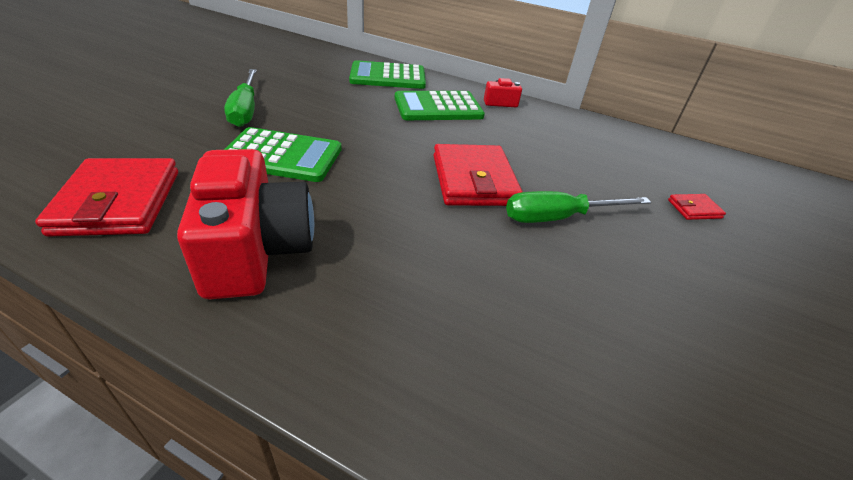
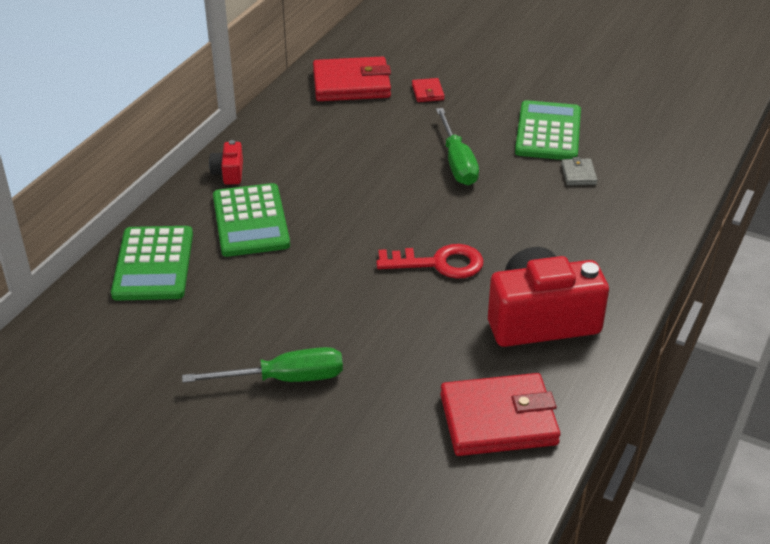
camera: 85 degrees left, 0 degrees up
green calculator [224,127,342,182] -> green calculator moved to [515,100,581,160]
red wallet [433,144,523,206] -> red wallet moved to [313,56,391,101]
none -> red key [376,244,484,279]
none -> grey wallet [561,157,598,186]

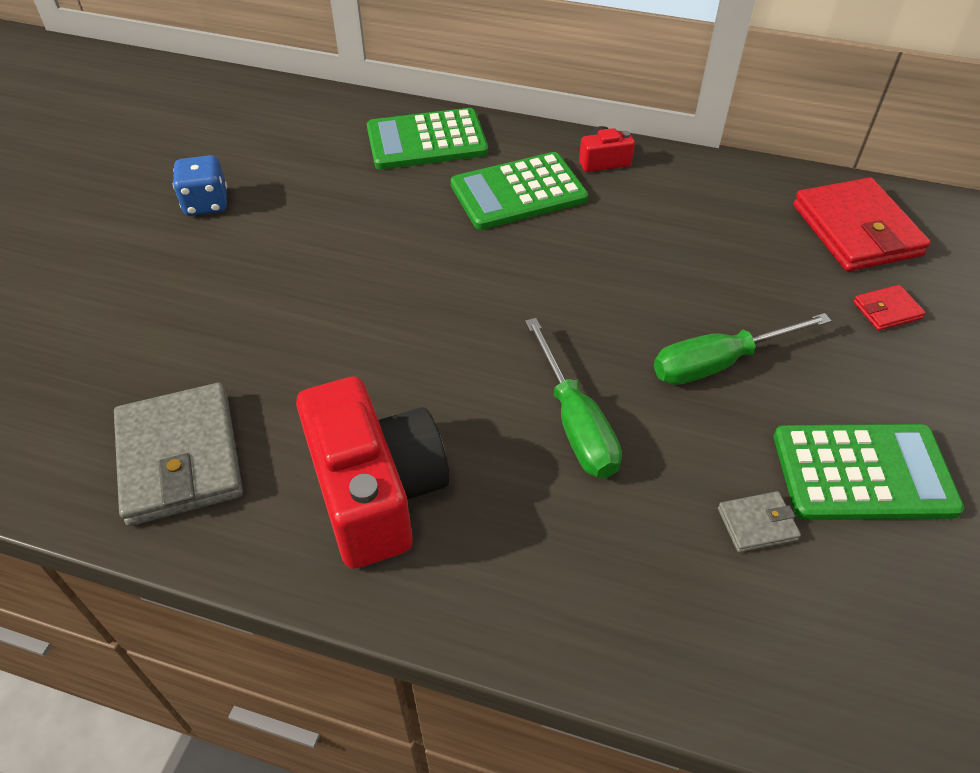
camera: 80 degrees right, 10 degrees up
green screwdriver [182,347,343,383] -> green screwdriver moved to [525,318,622,478]
red key [376,244,484,279] -> none
red wallet [440,373,561,456] -> grey wallet [114,383,243,526]
none -> blue dice [173,155,227,216]

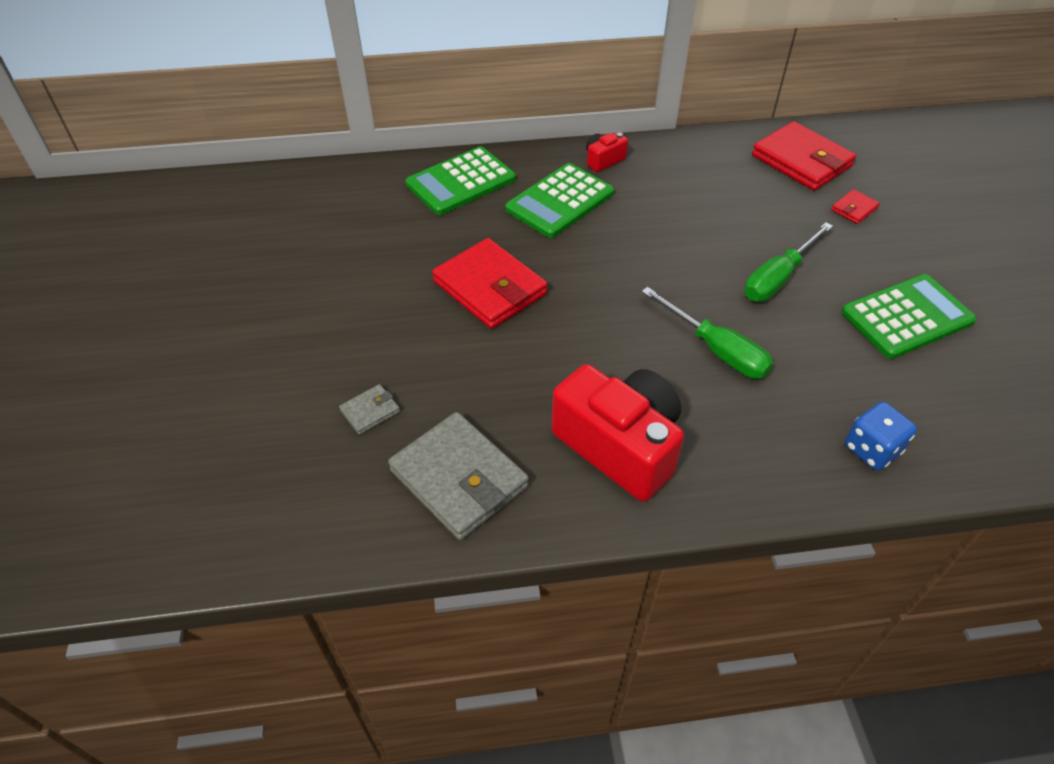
camera: 25 degrees left, 0 degrees up
blue dice [173,155,227,216] -> blue dice moved to [845,402,917,470]
grey wallet [718,491,801,553] -> grey wallet moved to [339,384,400,435]
none -> red wallet [432,238,548,329]

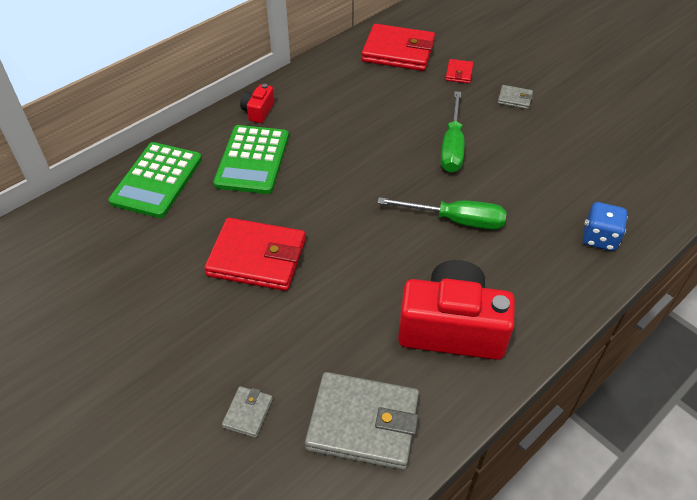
camera: 35 degrees left, 0 degrees up
green calculator [841,274,977,359] -> none
none -> grey wallet [498,85,533,109]

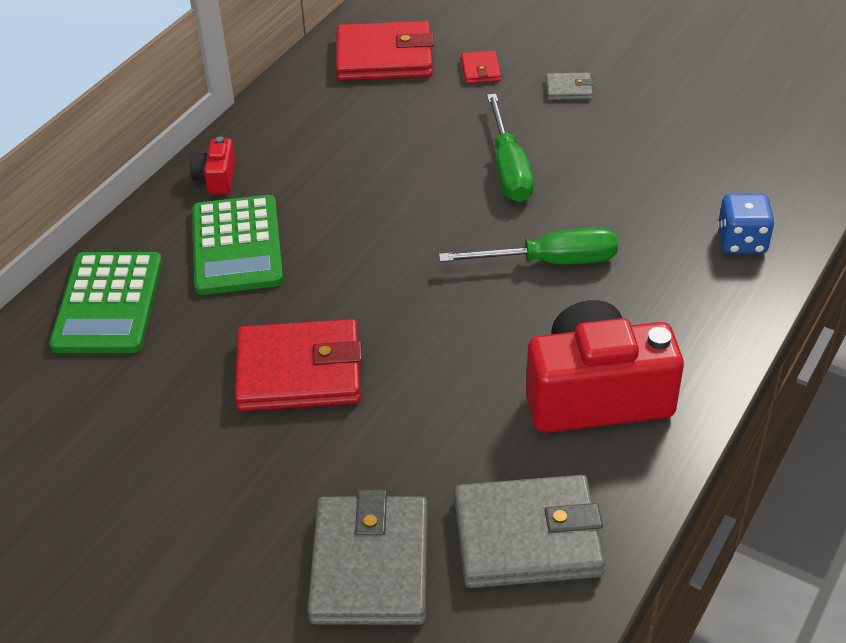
camera: 15 degrees left, 5 degrees down
grey wallet [222,386,273,438] -> grey wallet [307,490,428,625], size x2.20

